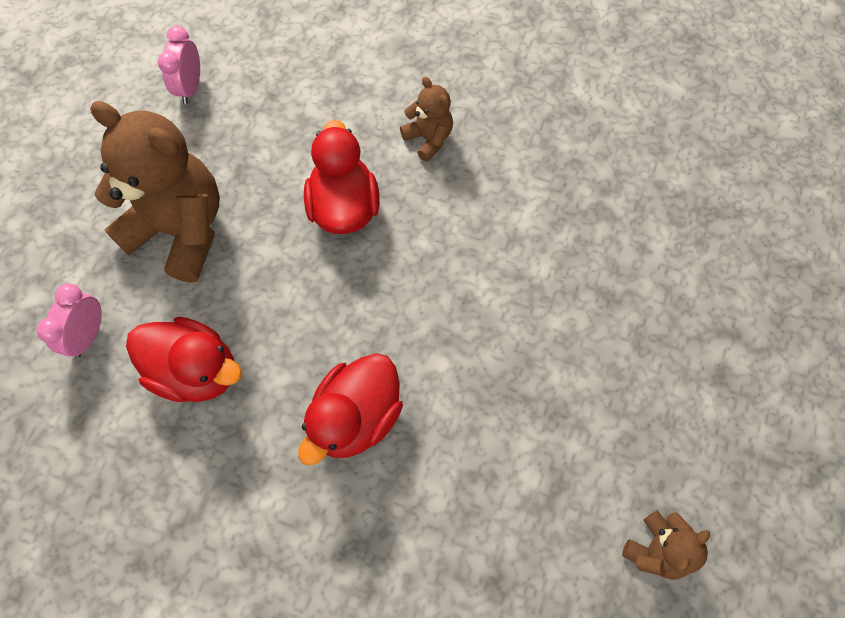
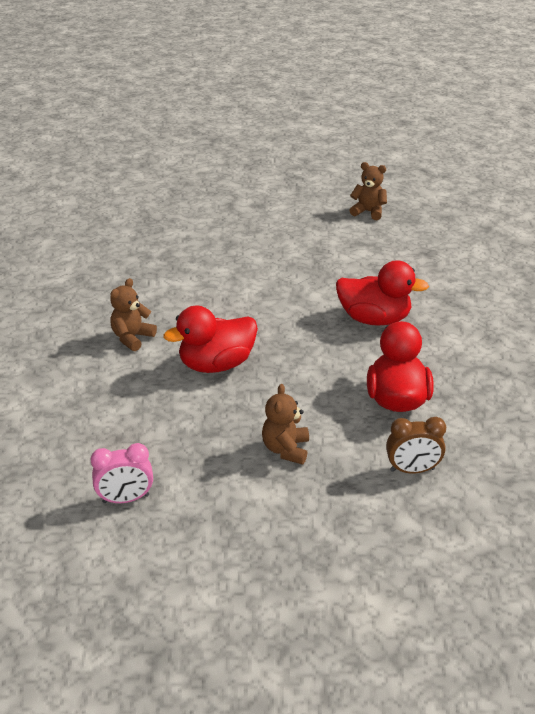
camera: 110 degrees left, 30 degrees down
pink clock [36,284,102,358] -> brown clock [386,417,446,474]
brown teddy bear [90,101,220,283] -> brown teddy bear [262,384,309,465], size x0.47

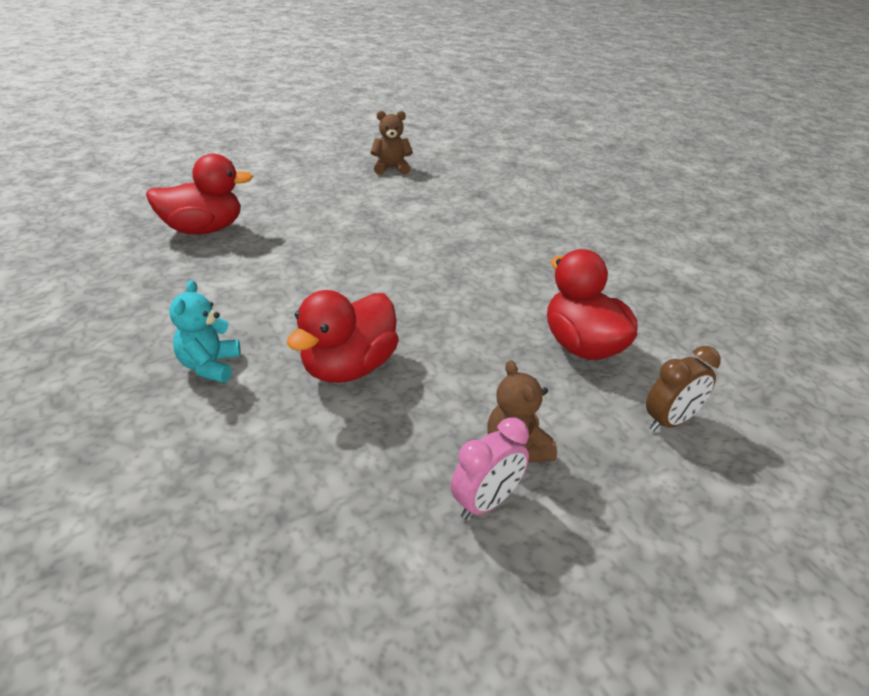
camera: 30 degrees left, 0 degrees up
pink clock [91,443,153,503] -> pink clock moved to [451,418,529,519]
brown teddy bear [110,278,157,351] -> turquoise teddy bear [169,280,241,383]
red duck [336,260,429,326] -> red duck moved to [146,153,253,235]

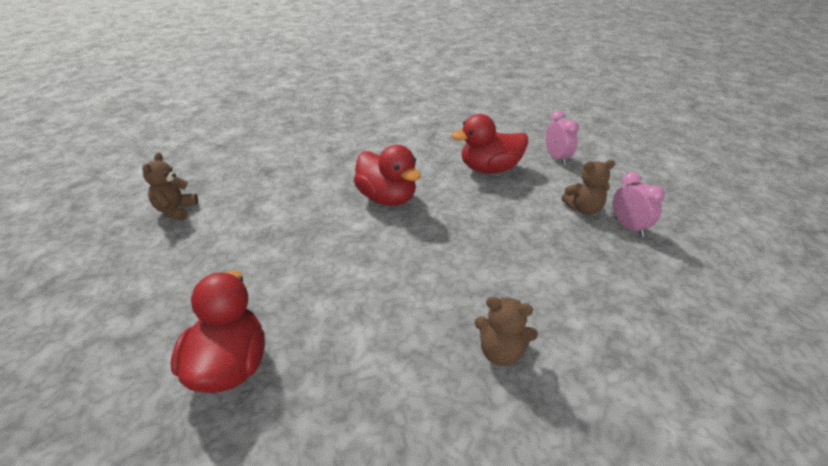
camera: 75 degrees left, 0 degrees up
turquoise teddy bear [169,280,241,383] -> brown teddy bear [475,297,538,366]
red duck [287,290,399,383] -> red duck moved to [354,145,421,206]
brown clock [646,346,721,431] -> pink clock [545,111,579,165]

